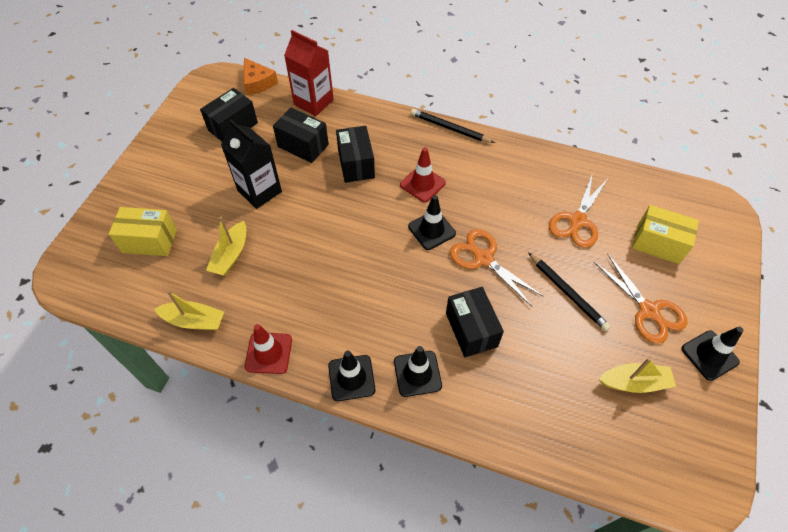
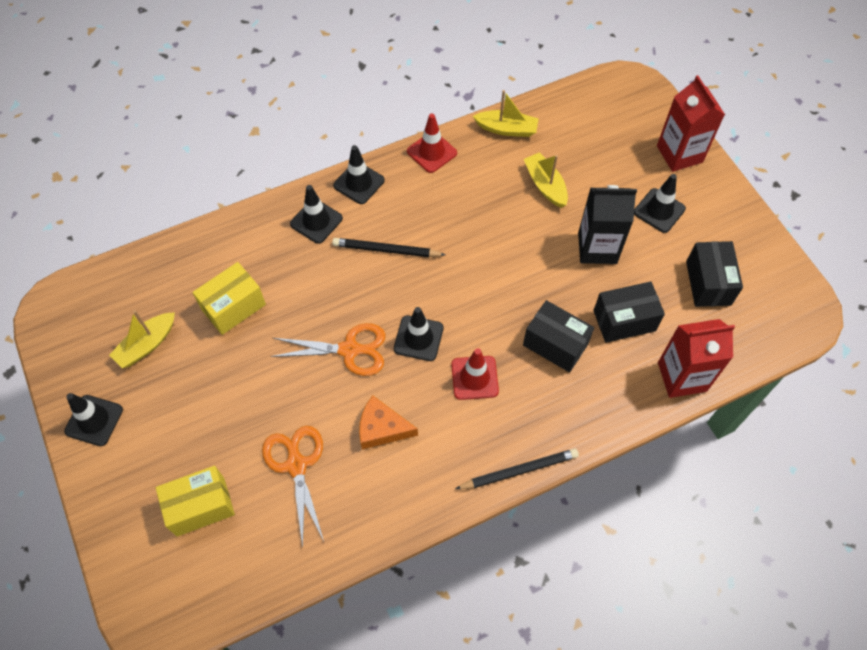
camera: 135 degrees right, 5 degrees up
yellow box [109,207,177,256] -> yellow box moved to [193,262,266,335]
yellow boat [154,290,224,330] -> yellow boat turned 135 degrees counterclockwise [473,90,539,137]
orange cheese [244,58,278,95] -> orange cheese moved to [359,395,418,449]
black box [446,287,504,357] -> none
black pencil [528,252,611,331] -> black pencil moved to [332,238,445,257]
orange scissors [594,253,687,344] -> none
none -> black traffic cone [634,174,686,233]
none -> red carton [657,75,725,172]

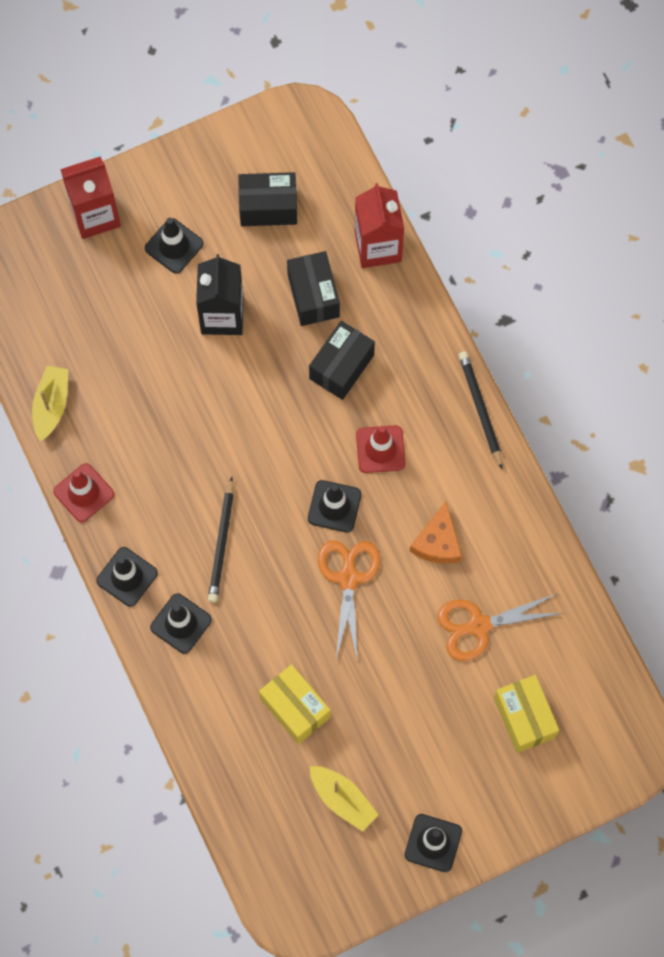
camera: 90 degrees left, 10 degrees up
yellow boat [524,152,568,208] -> none

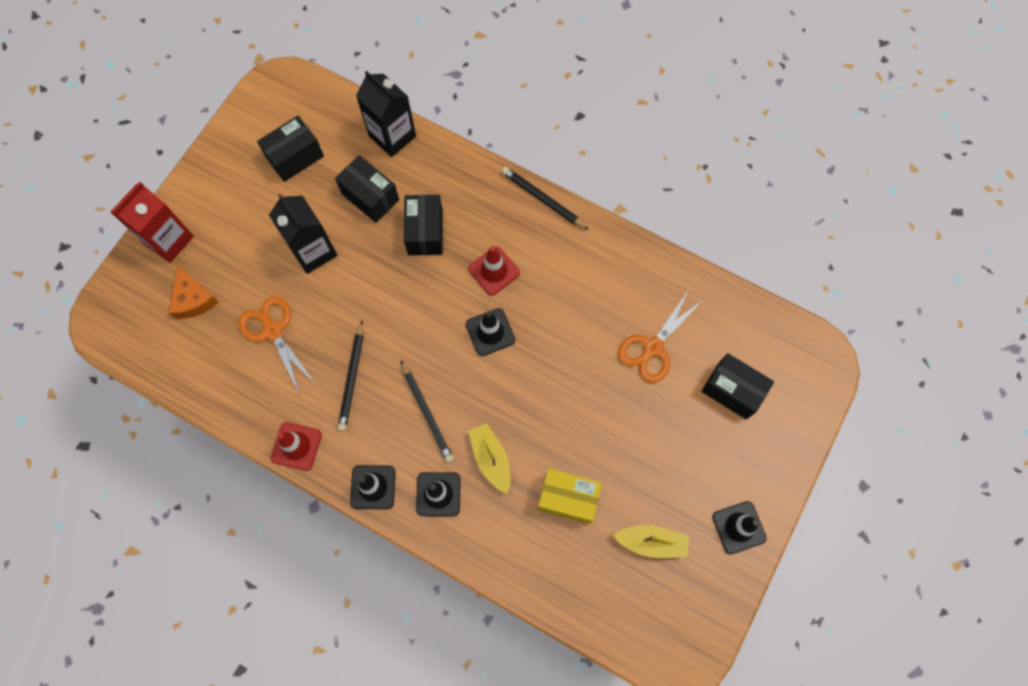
camera: 35 degrees left, 0 degrees up
yellow boat [32,366,68,442] -> yellow boat moved to [468,423,511,494]
black traffic cone [145,218,204,274] -> none
orange scissors [318,540,380,662] -> orange scissors moved to [238,296,316,394]
red carton [355,183,404,268] -> black carton [356,70,416,157]
orange cheese [409,502,462,563] -> orange cheese moved to [169,265,218,319]
yellow box [494,675,559,753] -> black box [701,353,774,420]
none -> black pencil [338,320,364,431]

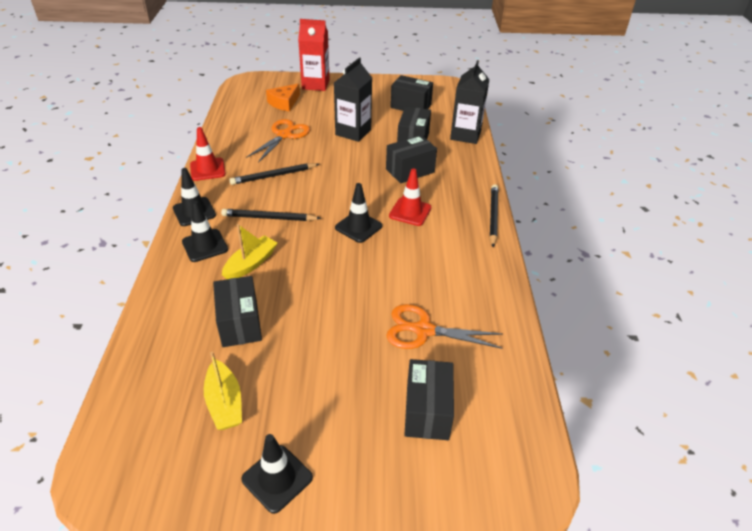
camera: 60 degrees right, 30 degrees down
black pencil [401,360,454,463] -> black pencil turned 60 degrees clockwise [221,209,321,221]
yellow box [537,468,602,524] -> black box [213,276,262,347]

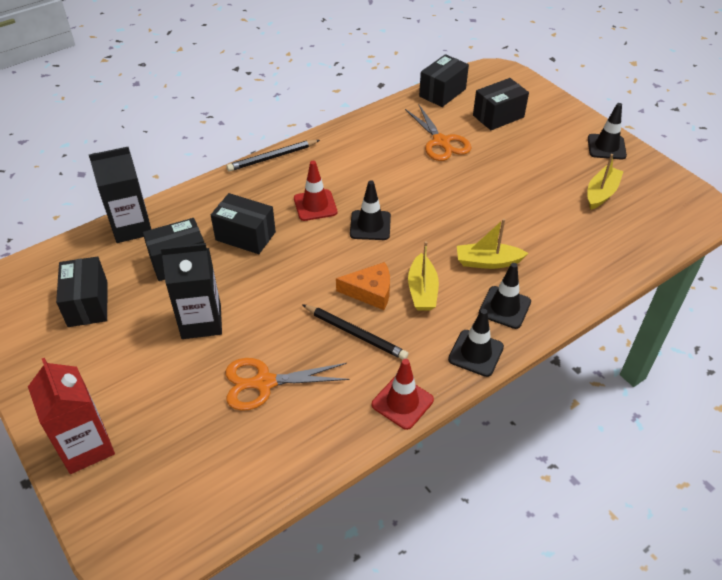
camera: 125 degrees left, 5 degrees up
black box [213,276,262,347] -> black box moved to [419,54,469,107]
black pencil [221,209,321,221] -> yellow boat [408,241,439,311]
orange cheese [266,84,300,112] -> orange cheese moved to [336,262,390,310]

